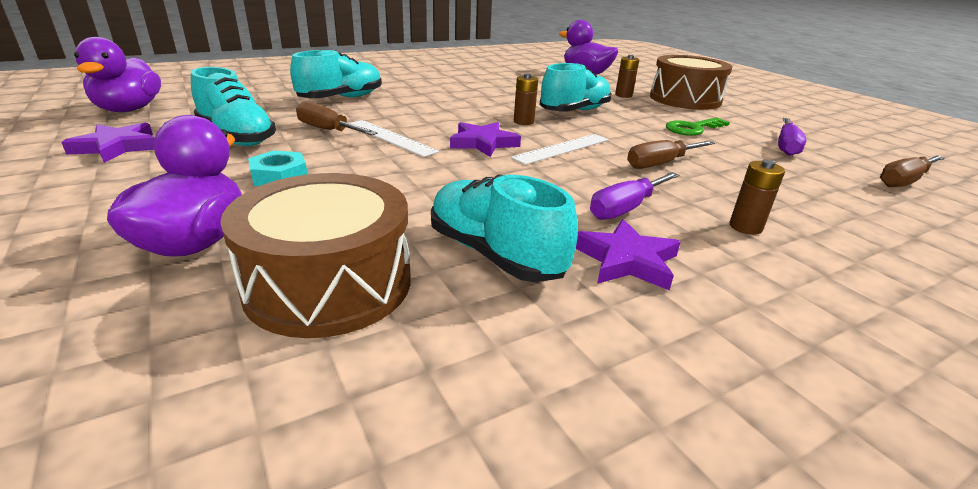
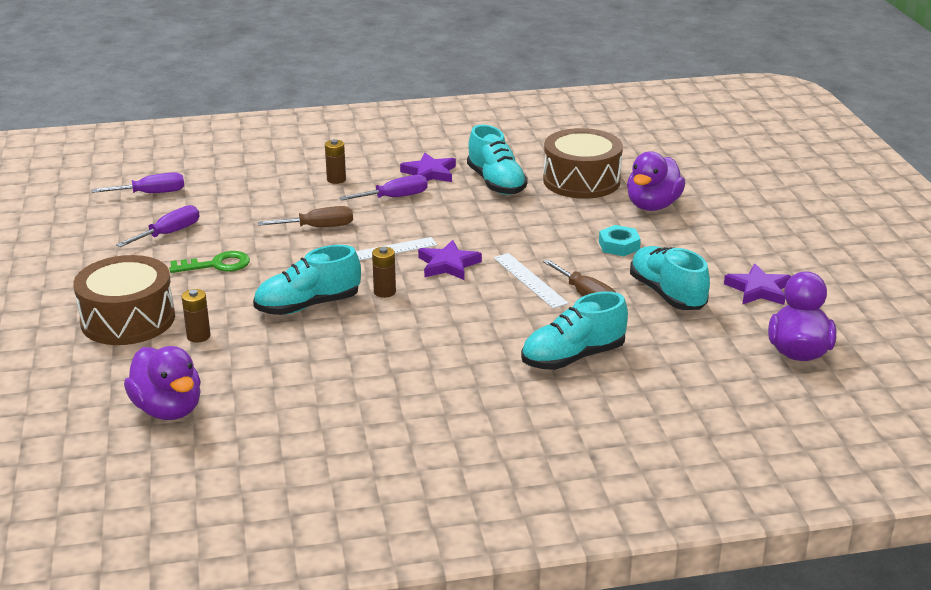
camera: 160 degrees left, 0 degrees up
brown screwdriver [880,155,945,187] -> purple screwdriver [92,172,184,193]

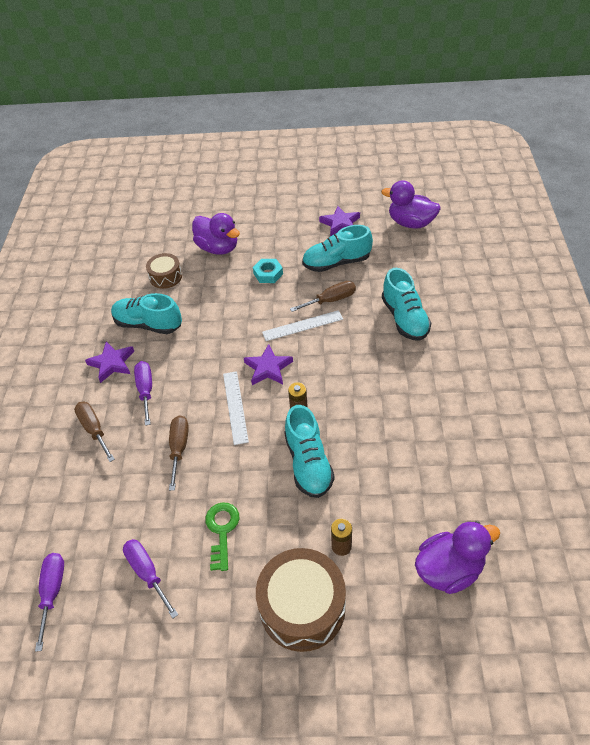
camera: 75 degrees left, 20 degrees up
brown battery [325,139,346,184] -> brown screwdriver [74,402,115,462]
turquoise shoe [467,125,528,195] -> turquoise shoe turned 150 degrees counterclockwise [111,293,182,334]
brown drum [543,128,623,199] -> brown drum [146,253,182,289], size x0.56

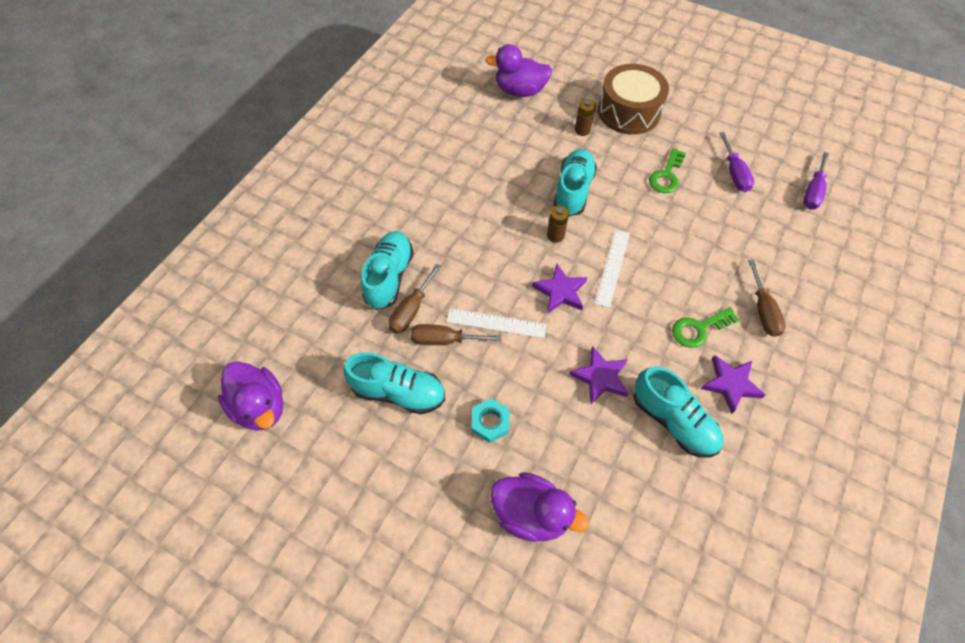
camera: 155 degrees left, 10 degrees up
purple screwdriver [134,361,152,426] -> green key [672,307,739,348]
brown drum [146,253,182,289] -> none
brown screwdriver [169,415,189,491] -> brown screwdriver moved to [388,264,441,334]
purple duck [192,213,240,255] -> purple duck turned 135 degrees clockwise [491,472,589,542]
purple star [319,206,360,237] -> purple star moved to [569,346,629,404]

